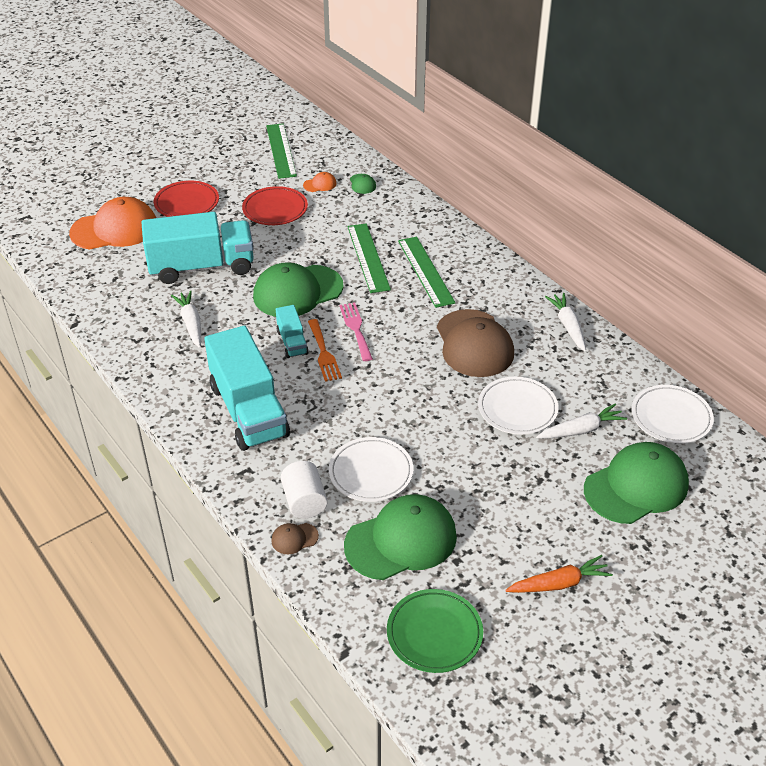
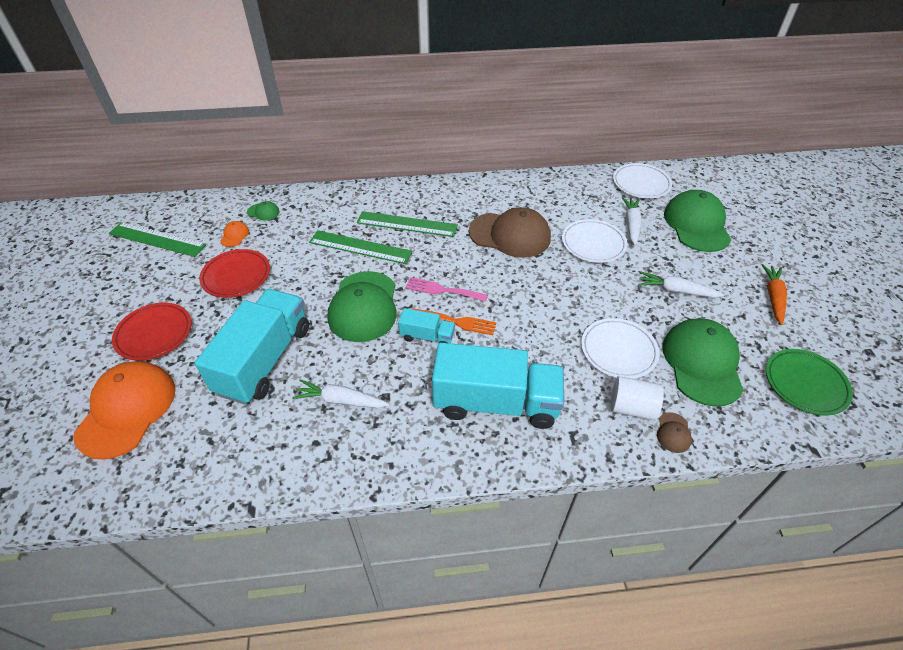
camera: 60 degrees left, 5 degrees up
white carrot [545,293,586,352] -> white carrot moved to [638,271,725,298]

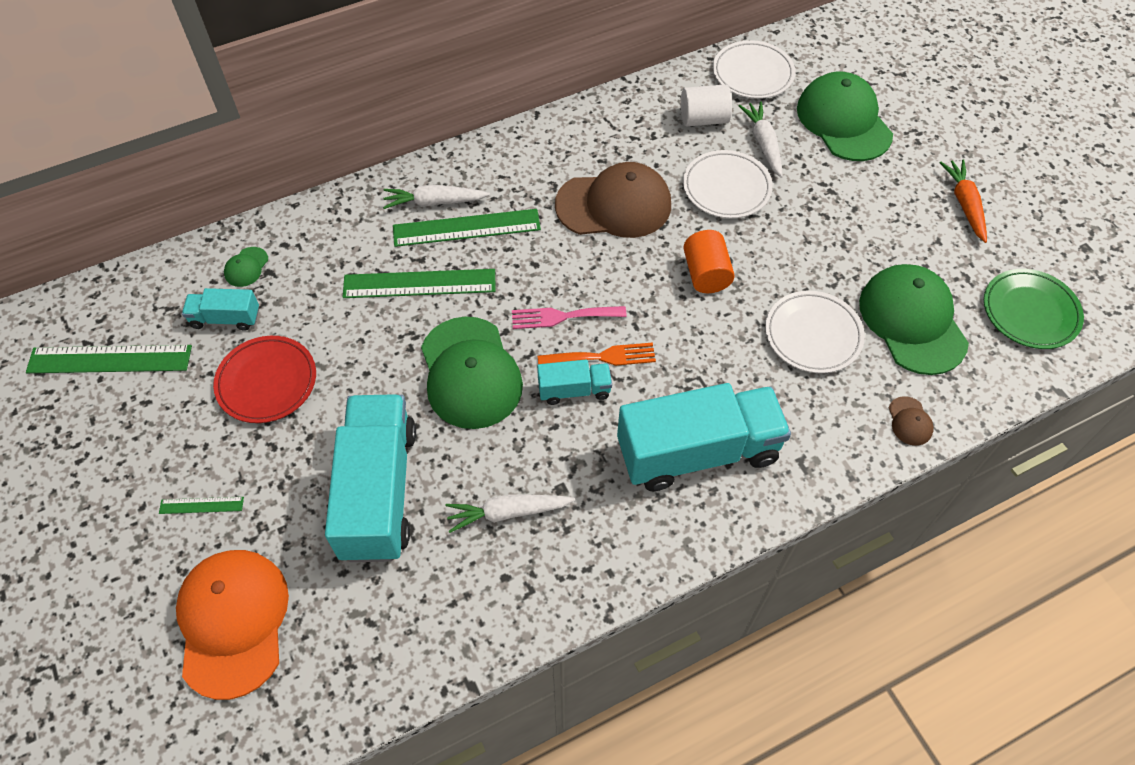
camera: 20 degrees left, 10 degrees up
red plate [112,302,192,361] -> green ruler [159,497,244,514]
orange cap [220,221,249,247] -> turquoise truck [182,288,259,331]
green cap [247,201,280,221] -> green cap turned 120 degrees clockwise [224,247,268,287]
white cylinder [611,376,664,421] -> white cylinder moved to [681,84,732,126]
white carrot [638,271,725,298] -> white carrot moved to [383,185,490,209]
none -> orange cylinder [683,230,735,293]

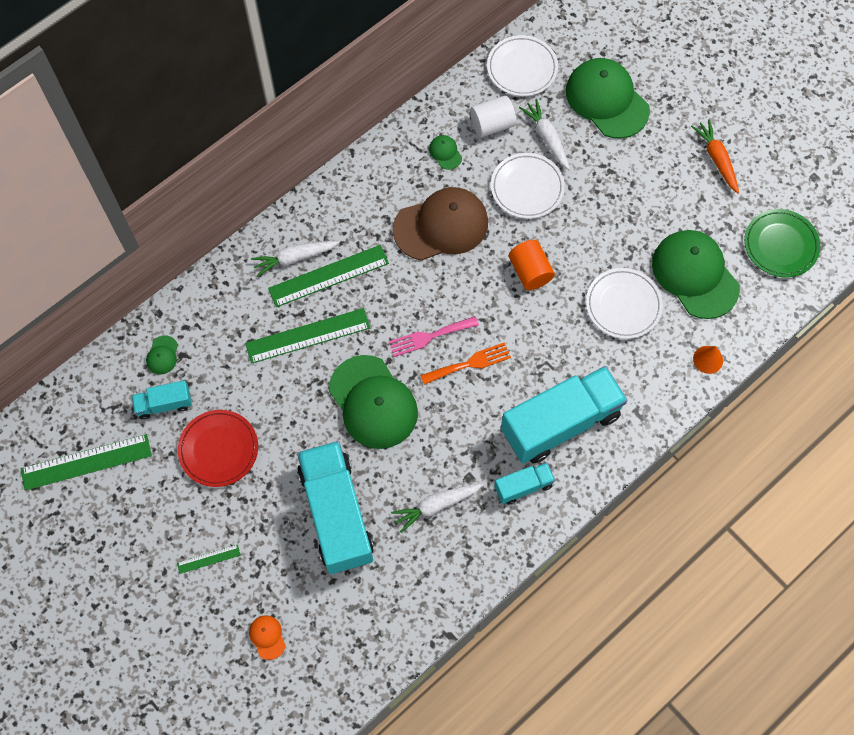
camera: 15 degrees left, 10 degrees up
orange cap [176,550,289,700] -> orange cap [249,616,286,660], size x0.41
turquoise truck [537,360,612,405] -> turquoise truck moved to [494,463,555,505]
brown cap [889,396,934,446] -> orange cone [693,346,723,374]
none -> green cap [429,135,462,170]

